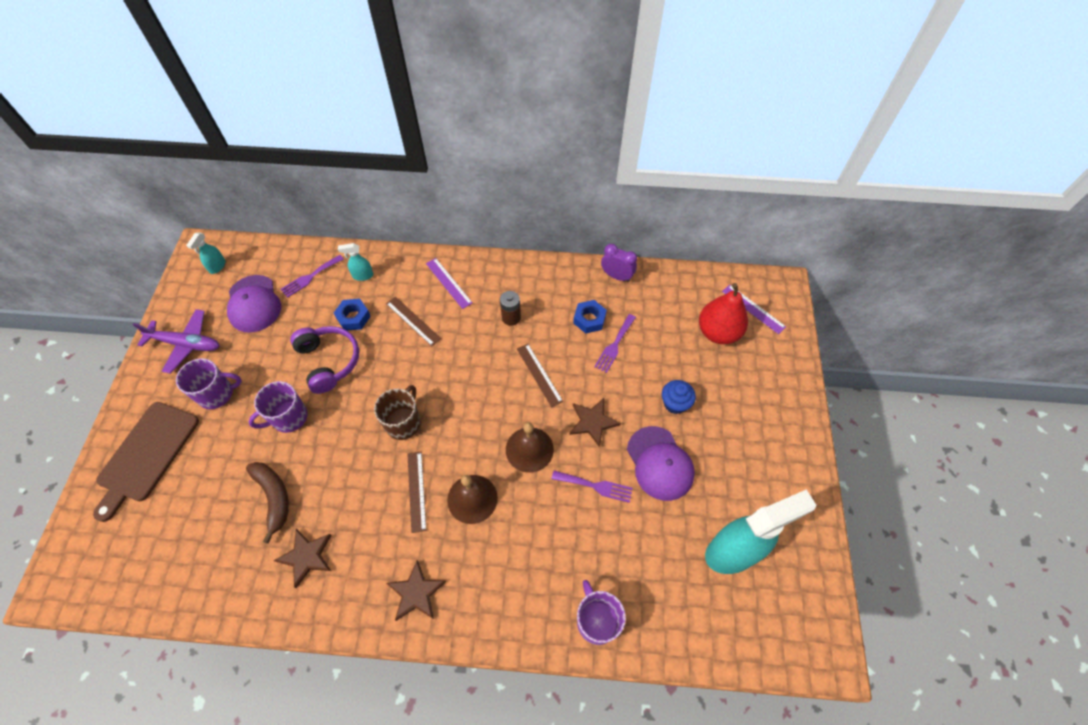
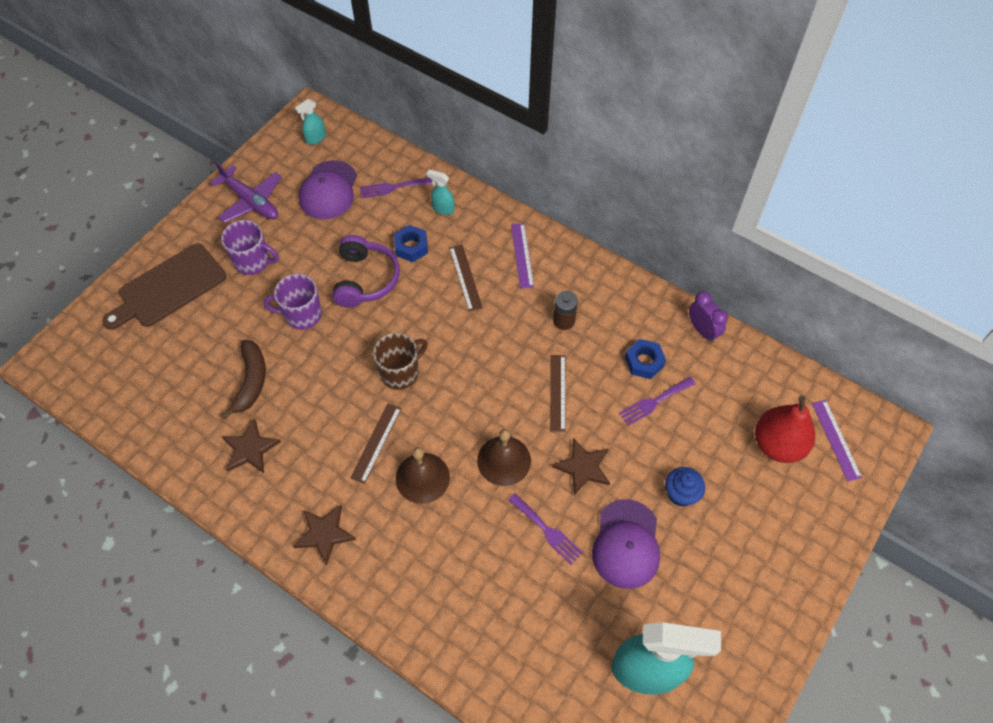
camera: 30 degrees right, 0 degrees up
purple mug [577,580,626,645] -> none

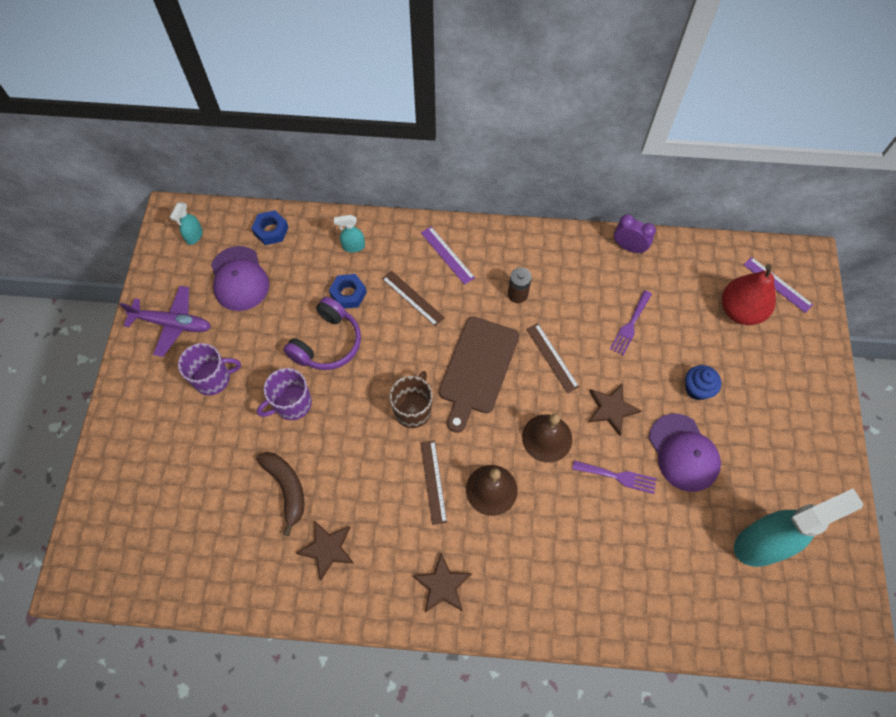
camera: 30 degrees left, 5 degrees up
brown cutting board [102,243,226,330] -> brown cutting board moved to [439,316,519,433]
purple headphones [332,235,400,308] -> purple headphones turned 60 degrees clockwise [284,297,361,370]
purple fork [360,178,432,198] -> none
blue nut [625,339,666,379] -> blue nut moved to [251,210,289,245]

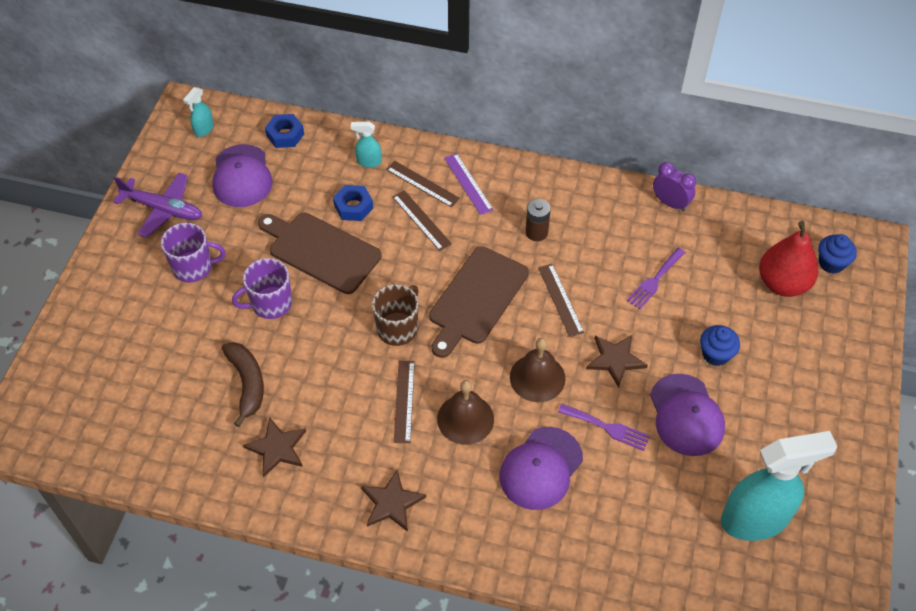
camera: 10 degrees right, 10 degrees down
purple headphones [284,297,361,370] -> brown cutting board [258,213,382,294]
purple ruler [743,257,814,313] -> blue cupcake [818,234,857,274]
none -> brown ruler [386,161,460,207]
none -> purple cap [499,427,583,510]

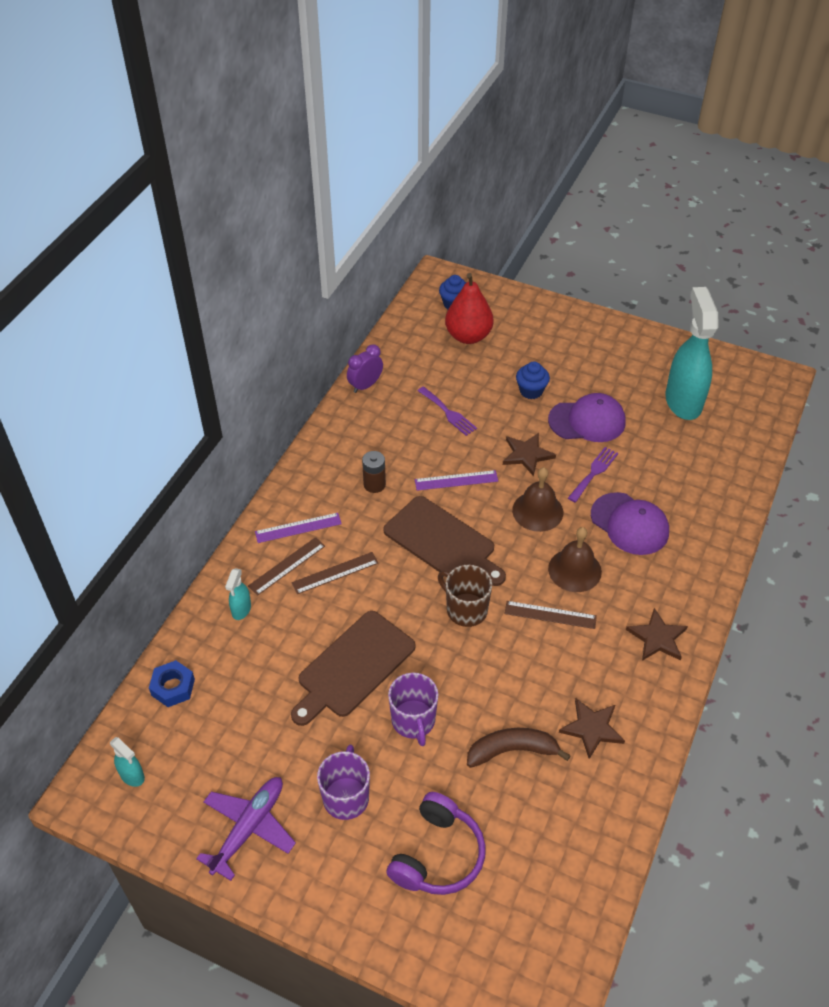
camera: 80 degrees left, 5 degrees down
purple cap [212,144,273,207] -> none
blue nut [333,185,373,221] -> none
brown ruler [538,264,584,337] -> purple ruler [415,470,498,491]
none -> purple headphones [386,792,486,895]

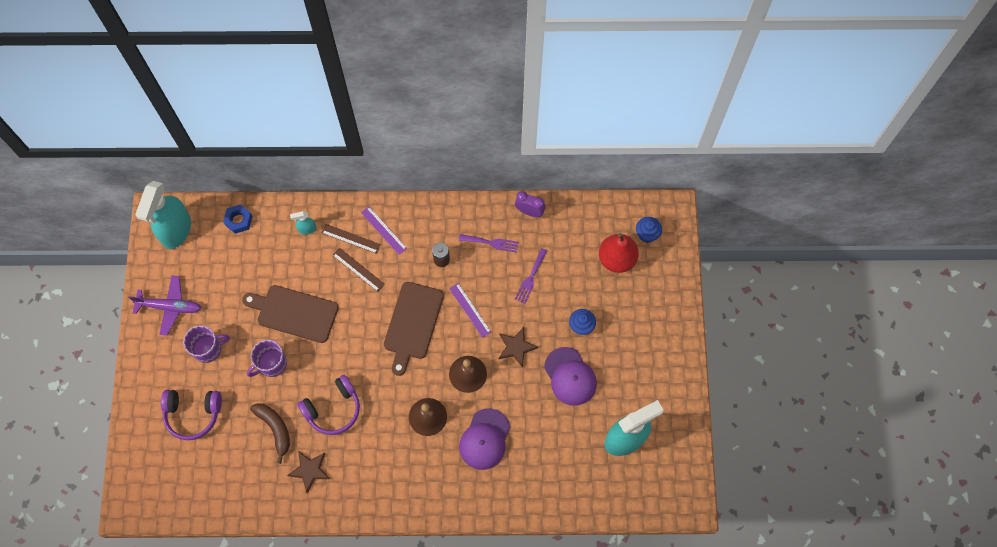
camera: 65 degrees right, 20 degrees up
turquoise spray bottle [110,737,145,787] -> turquoise spray bottle [135,181,191,249], size x2.32
brown mug [438,565,492,627] -> none
brown ruler [504,601,597,629] -> none
purple fork [568,447,618,503] -> purple fork moved to [459,234,519,253]
brown star [626,608,688,661] -> none
none -> purple headphones [297,375,360,435]

